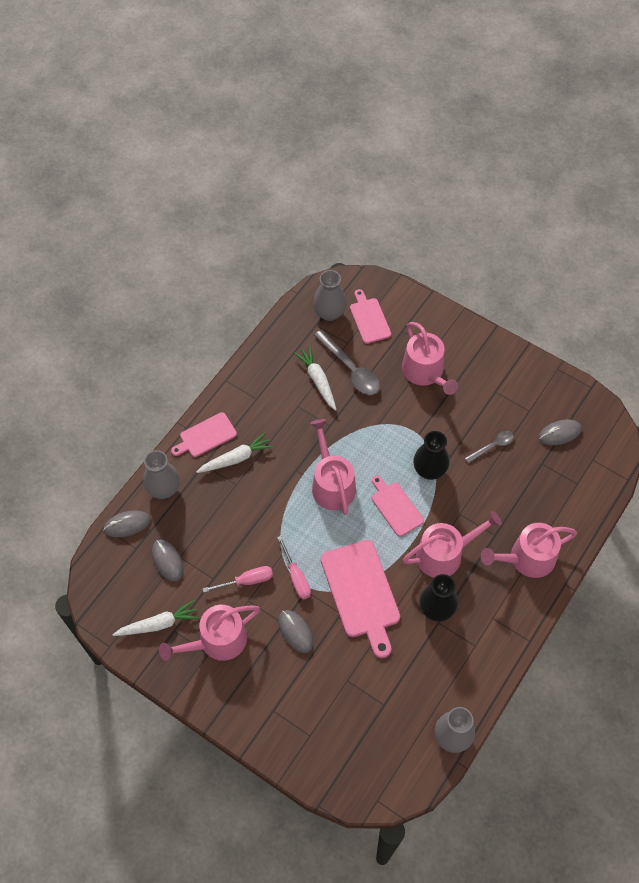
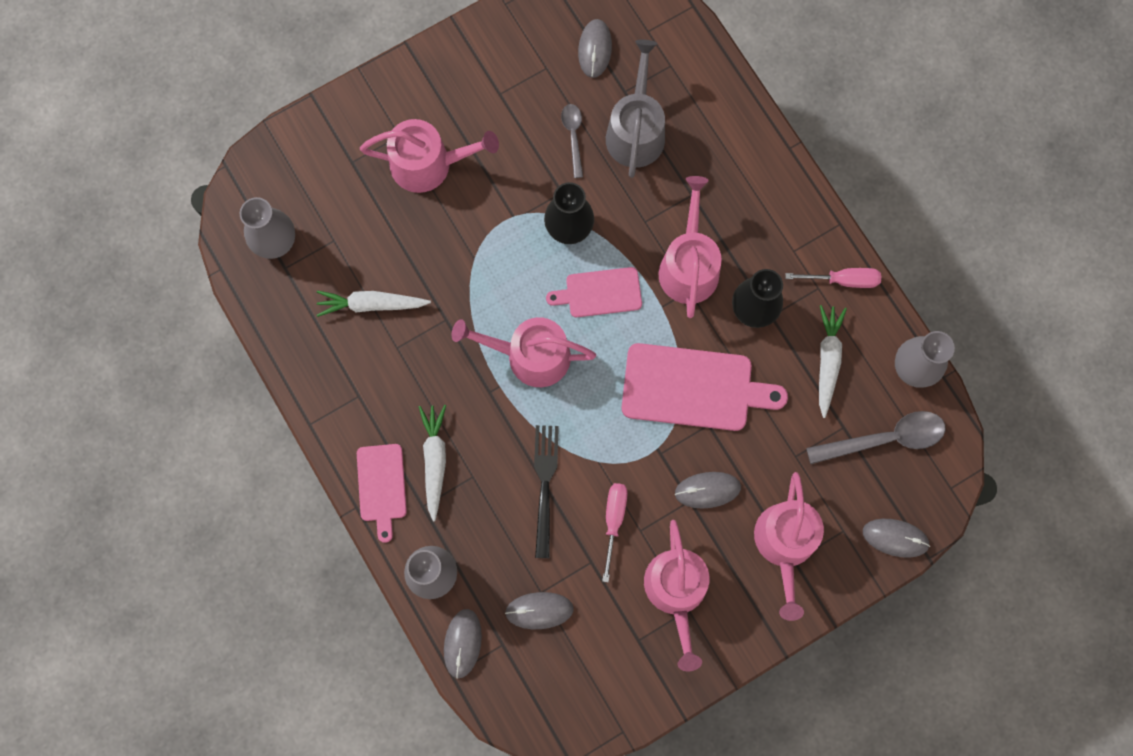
camera: 65 degrees left, 15 degrees up
white carrot [112,600,199,636] -> white carrot moved to [819,305,847,418]
pink screwdriver [277,536,311,600] -> pink screwdriver moved to [785,268,881,288]
grey spoon [314,330,380,395] -> grey spoon moved to [806,411,946,464]
pink cutting board [350,289,391,344] -> none
pink watering can [481,523,577,578] -> pink watering can moved to [754,472,824,621]
none -> black fork [534,425,559,558]
none -> grey watering can [606,40,665,178]
none -> grey mouse [863,519,930,558]

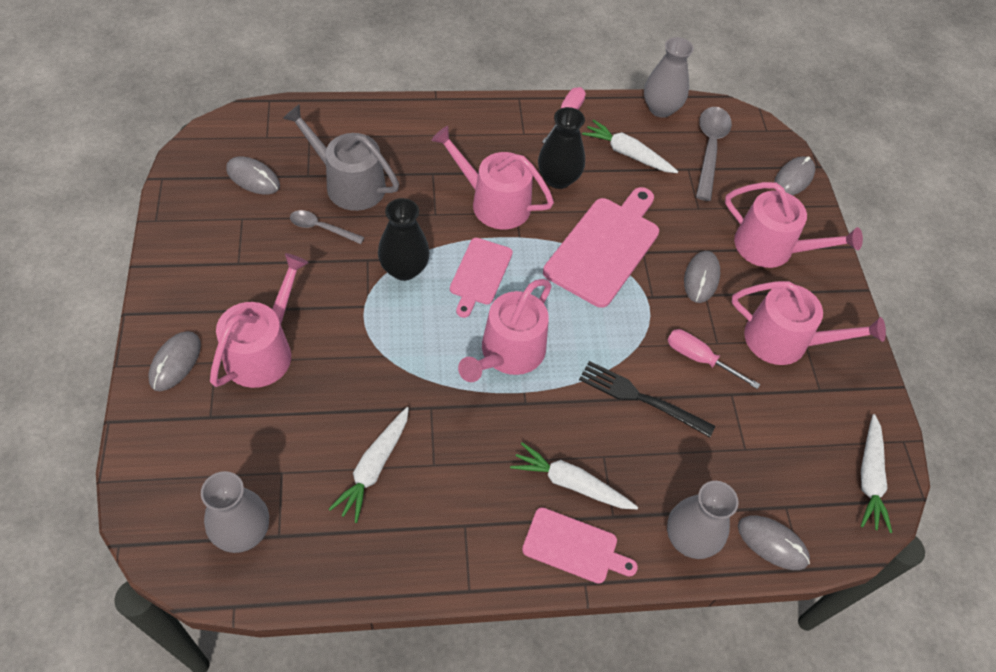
camera: 70 degrees left, 20 degrees down
grey mouse [505,592,574,629] -> grey mouse moved to [148,331,201,391]
none -> white carrot [861,414,892,533]

